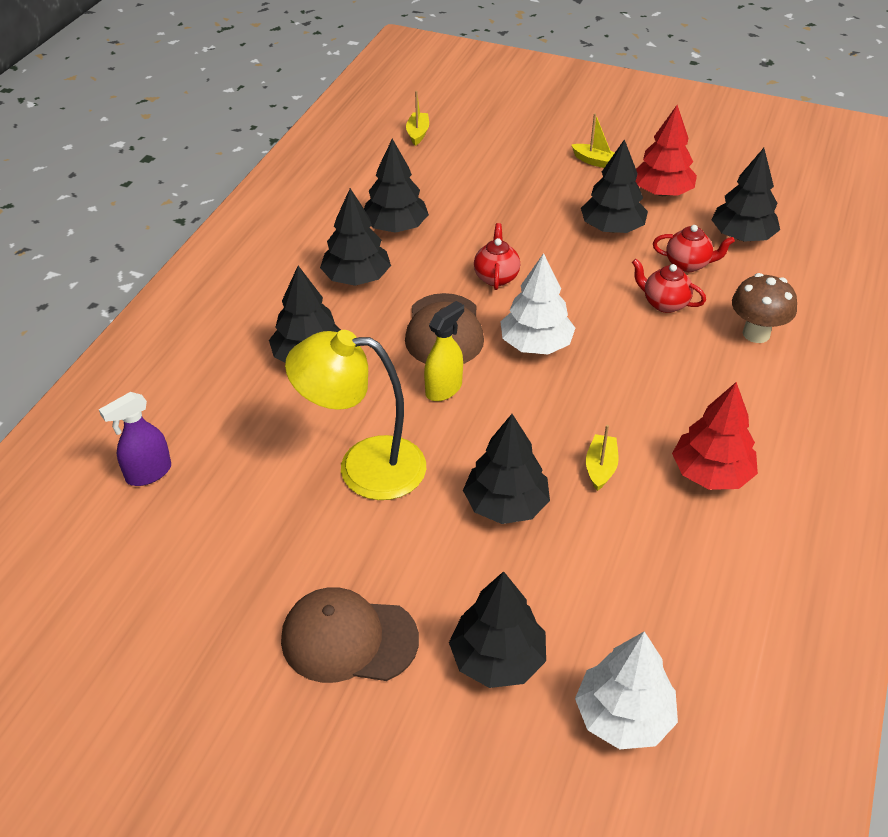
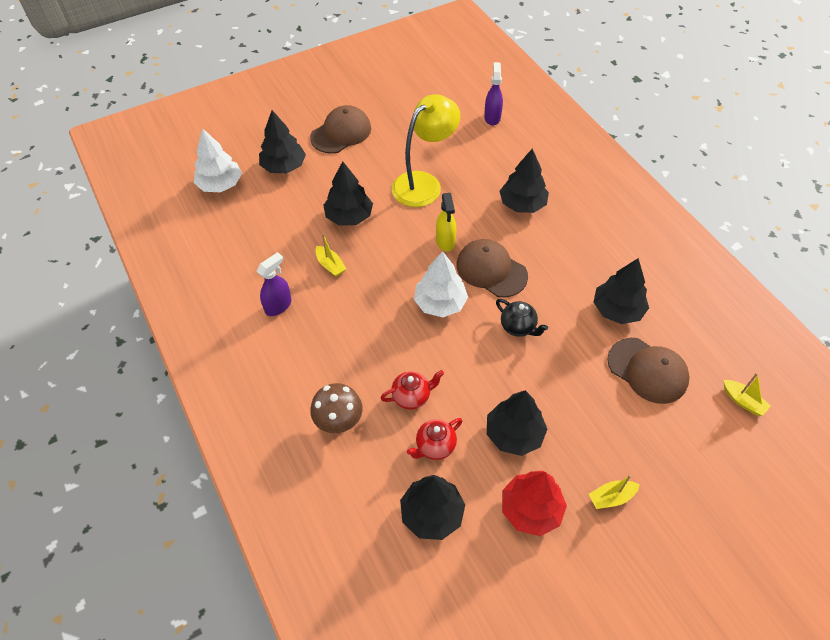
camera: 130 degrees right, 10 degrees up
black tree [320,188,391,286] -> none
red teapot [474,223,520,290] -> black teapot [496,299,548,337]
red tree [672,382,758,490] -> purple spray bottle [256,252,291,316]
none -> brown cap [607,338,690,404]

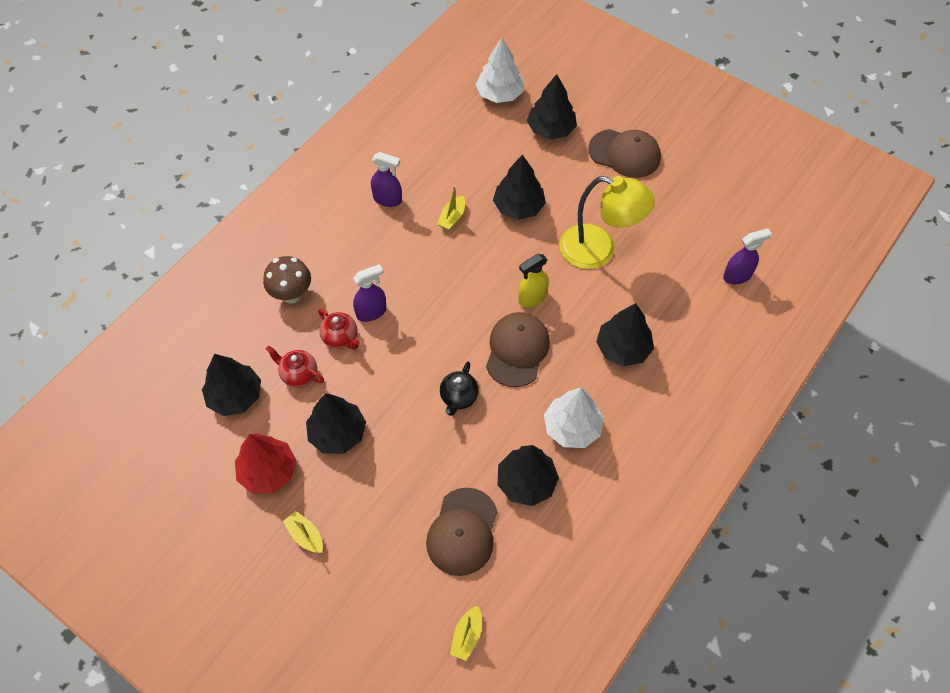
camera: 65 degrees right, 5 degrees up
white tree [414,251,468,317] -> white tree moved to [544,388,604,448]
none -> purple spray bottle [353,264,386,322]

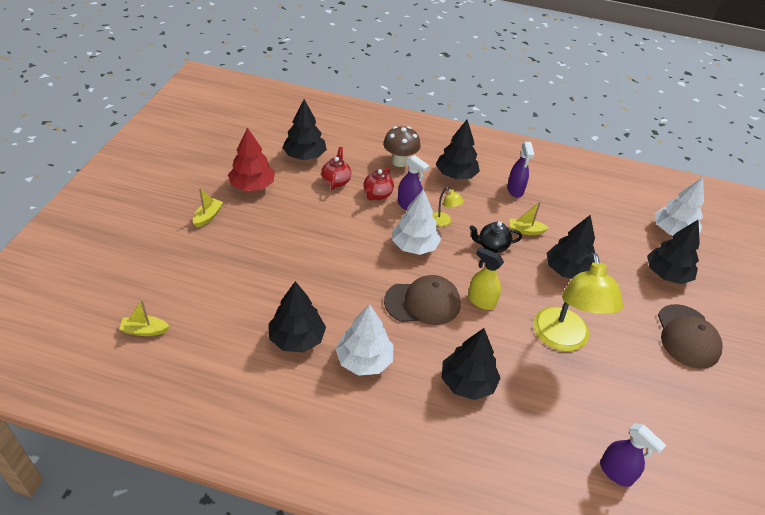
camera: 65 degrees right, 15 degrees down
black tree [306,393,366,454] -> black tree moved to [436,120,480,180]
brown cap [426,488,498,576] -> none
black teapot [440,361,479,416] -> black teapot moved to [469,222,522,253]
none -> white tree [392,189,441,255]
none -> yellow lamp [432,187,464,227]

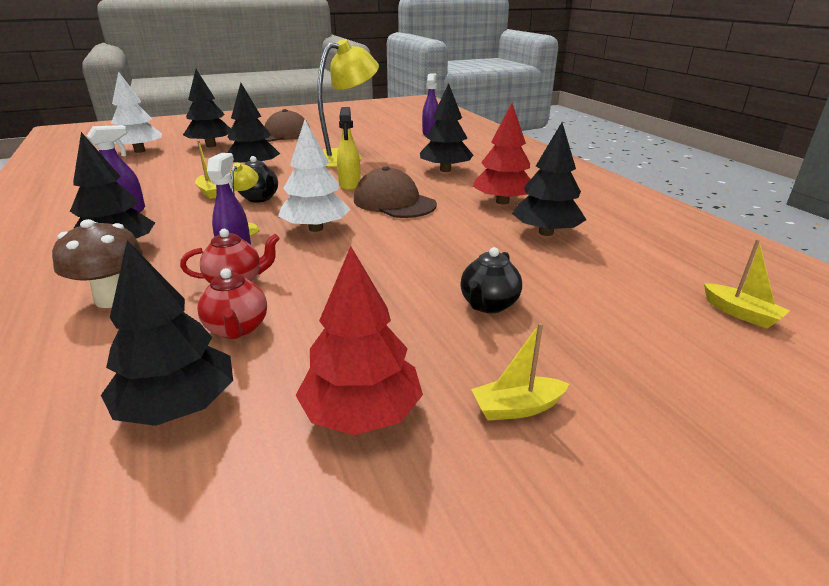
camera: 125 degrees left, 15 degrees down
red teapot [321,147,351,190] -> red teapot turned 75 degrees counterclockwise [197,268,267,339]
white tree [336,304,393,376] -> red tree [473,103,531,205]
none -> black teapot [460,247,522,313]

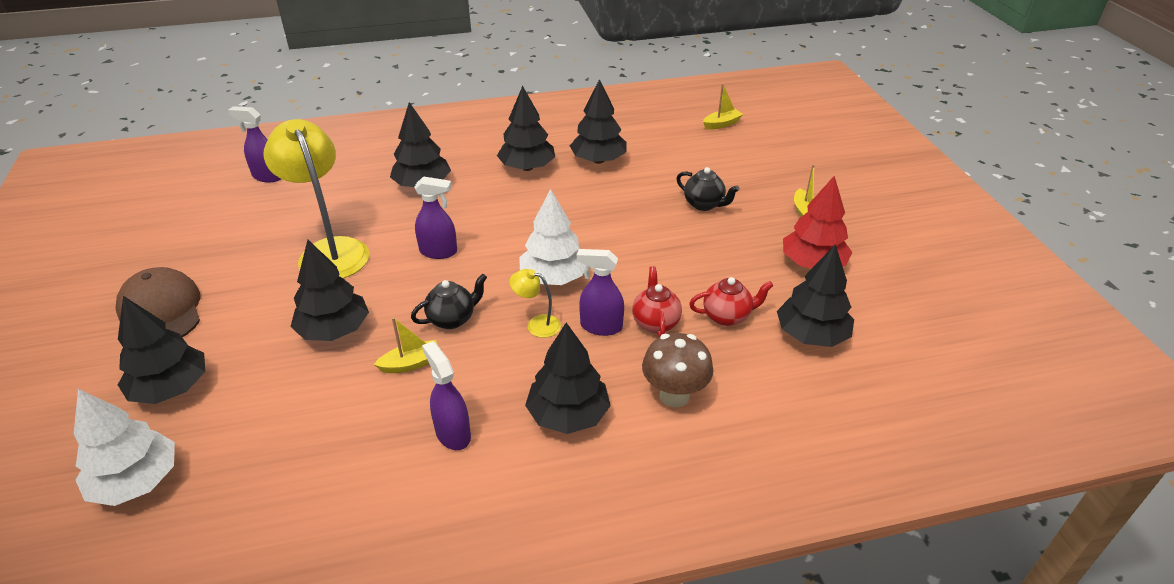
camera: 80 degrees left, 10 degrees up
yellow spray bottle [337,107,361,190] -> purple spray bottle [414,176,457,259]
brown cap [354,166,437,218] -> none
red tree [473,103,531,205] -> black tree [497,86,555,171]

